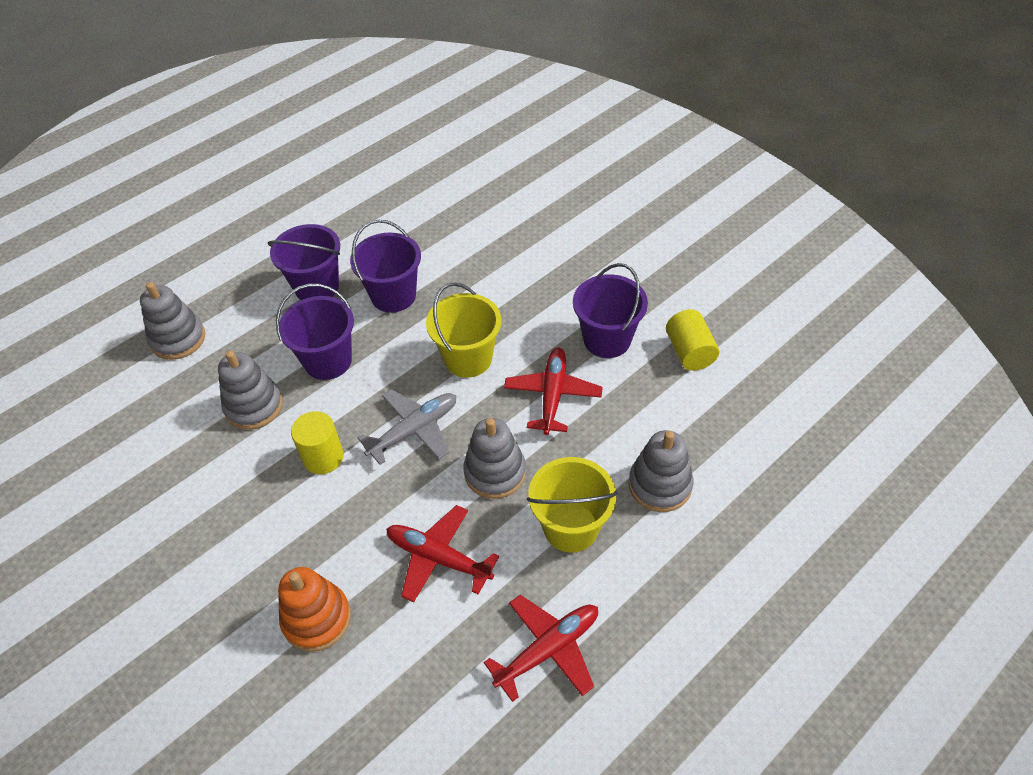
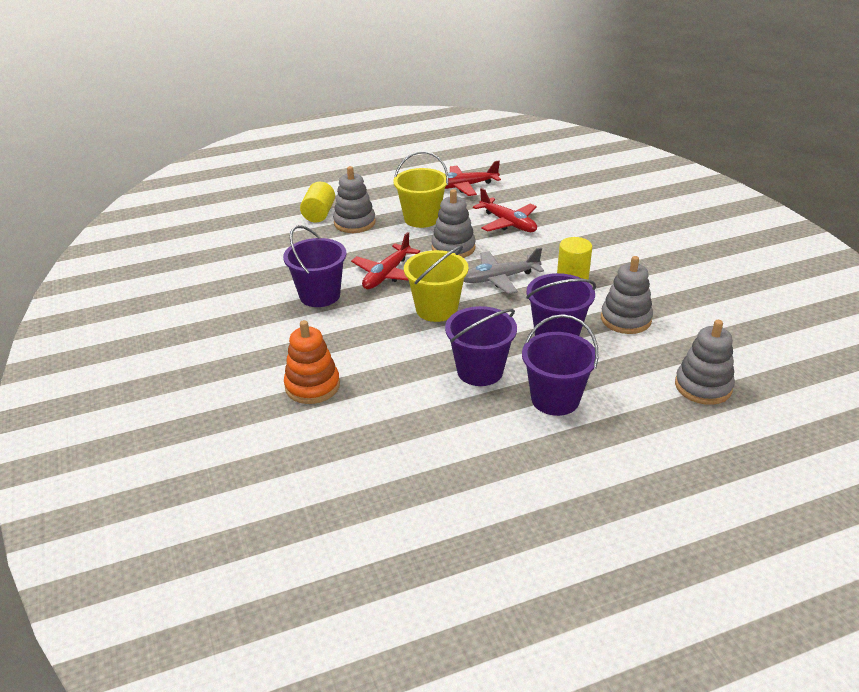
camera: 160 degrees left, 15 degrees down
orange stacking toy [278,567,351,652] -> orange stacking toy moved to [284,320,340,404]
yellow cylinder [666,309,719,371] -> yellow cylinder moved to [300,182,335,223]

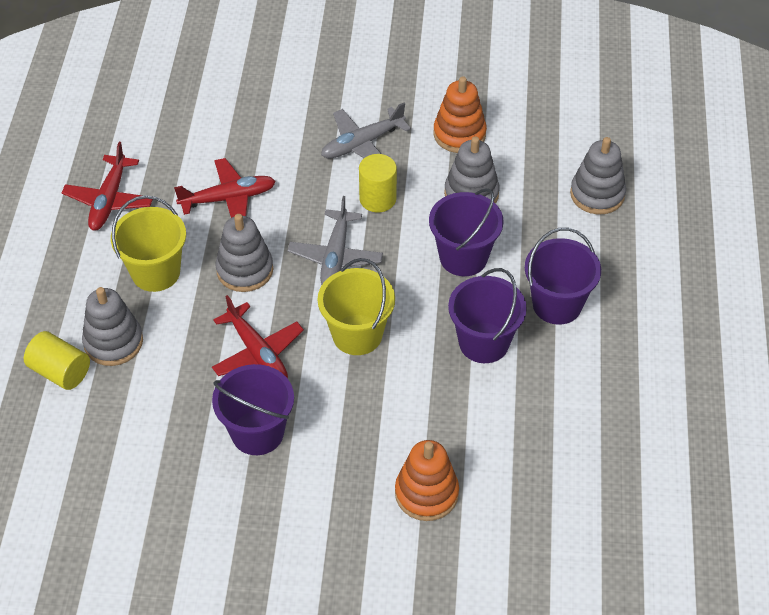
camera: 65 degrees left, 15 degrees up
none -> grey plane [321,103,411,158]
none -> orange stacking toy [433,76,487,153]

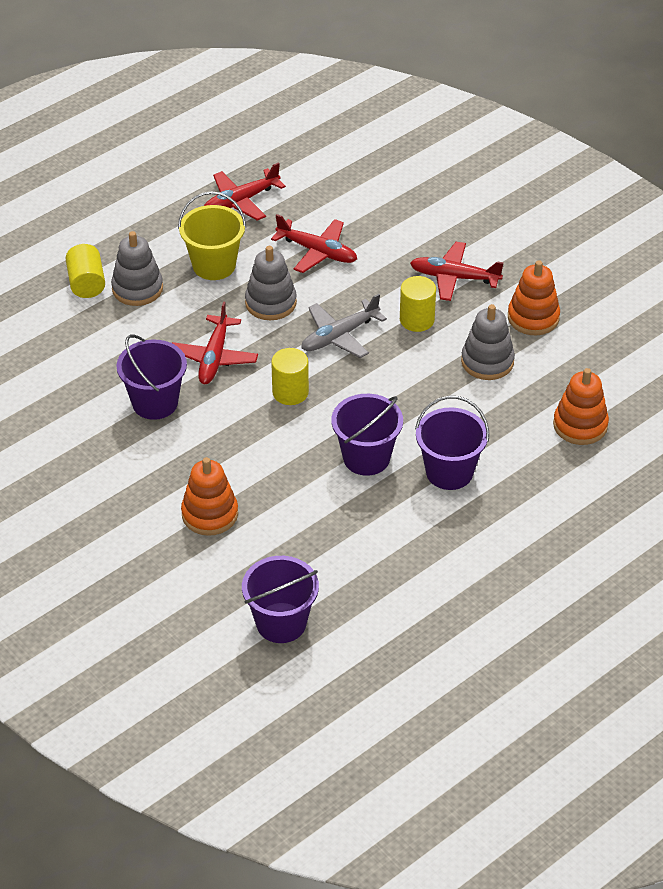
camera: 45 degrees right, 5 degrees down
yellow bucket [318,258,395,355] -> yellow cylinder [271,348,309,405]
grey plane [321,103,411,158] -> red plane [410,242,504,301]
purple bucket [429,188,504,276] -> purple bucket moved to [242,556,319,643]
grey stacking toy [570,137,626,214] -> orange stacking toy [553,368,609,445]

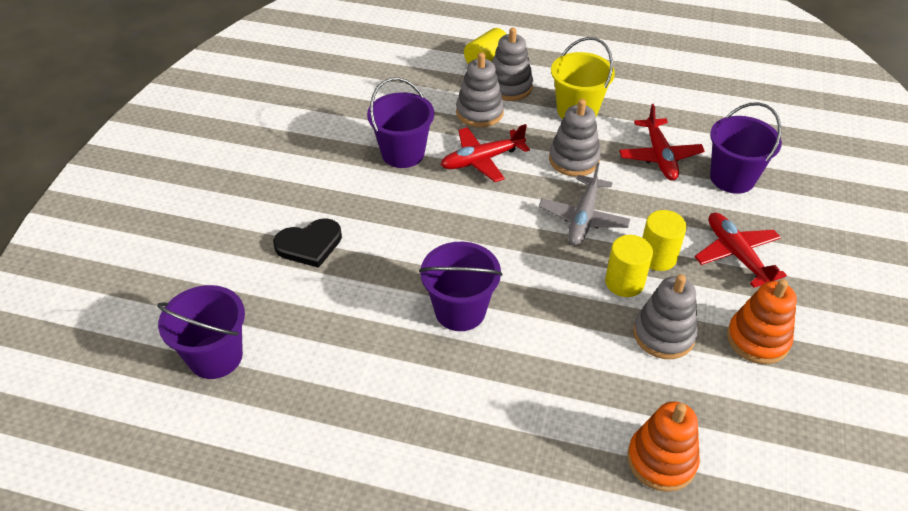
camera: 55 degrees right, 0 degrees up
orange stacking toy [181,457,238,536] -> black heart [273,218,342,268]
red plane [204,162,286,221] -> none
yellow cylinder [271,348,309,405] -> yellow cylinder moved to [605,235,653,297]
grey plane [302,294,387,358] -> grey plane turned 90 degrees counterclockwise [539,162,631,245]
purple bucket [415,396,489,490] -> purple bucket moved to [710,102,782,194]
none -> grey stacking toy [456,52,504,127]

